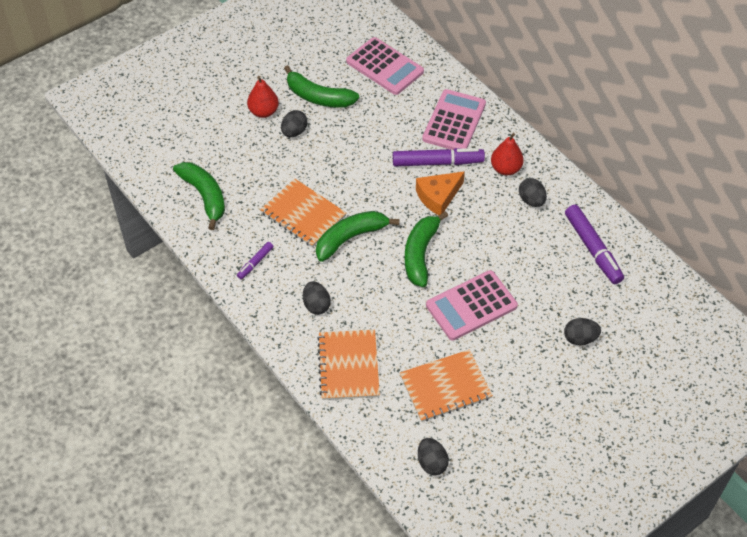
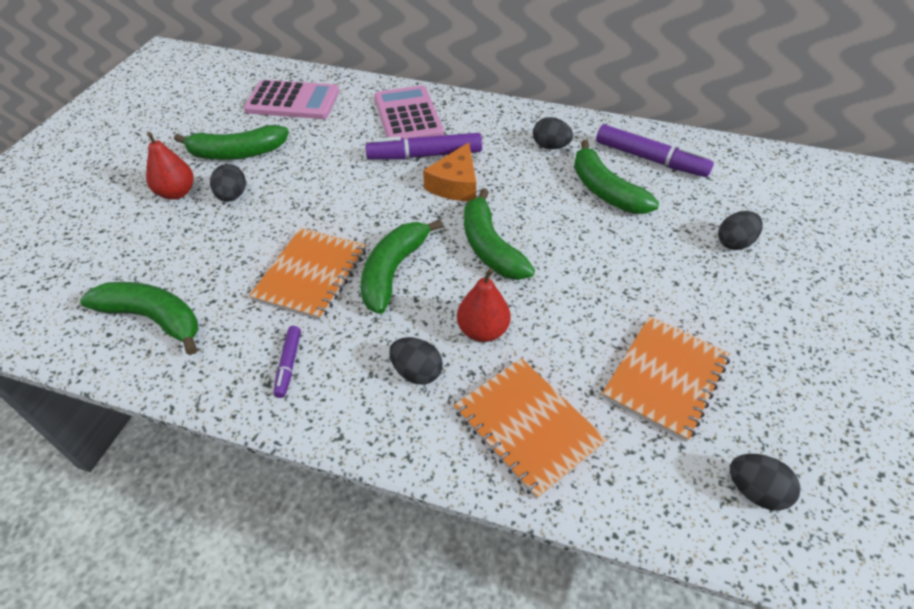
camera: 35 degrees left, 5 degrees down
orange notebook [260,179,346,247] -> orange notebook turned 75 degrees counterclockwise [249,228,366,320]
purple marker [393,148,485,166] -> purple marker turned 150 degrees counterclockwise [365,133,482,160]
pink calculator [426,270,518,341] -> none
red pear [491,133,524,175] -> red pear moved to [457,268,511,342]
none -> green banana [574,140,659,214]

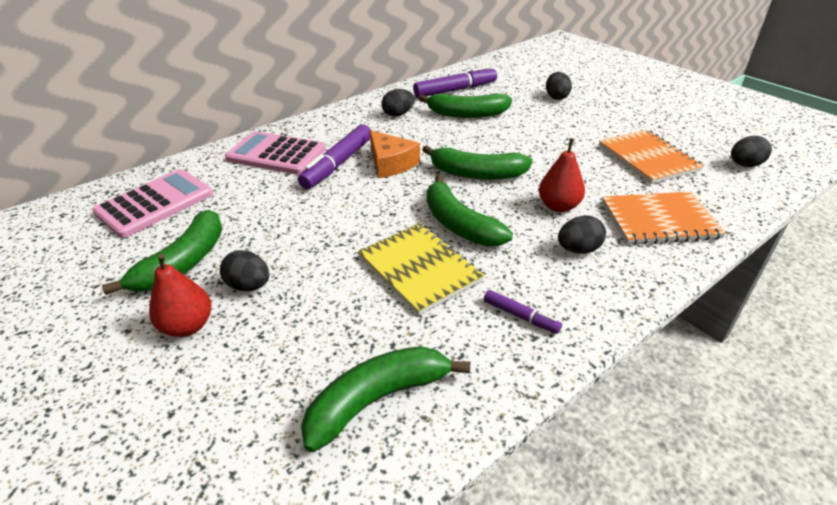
camera: 55 degrees left, 10 degrees down
orange notebook [249,228,366,320] -> yellow notebook [358,223,485,315]

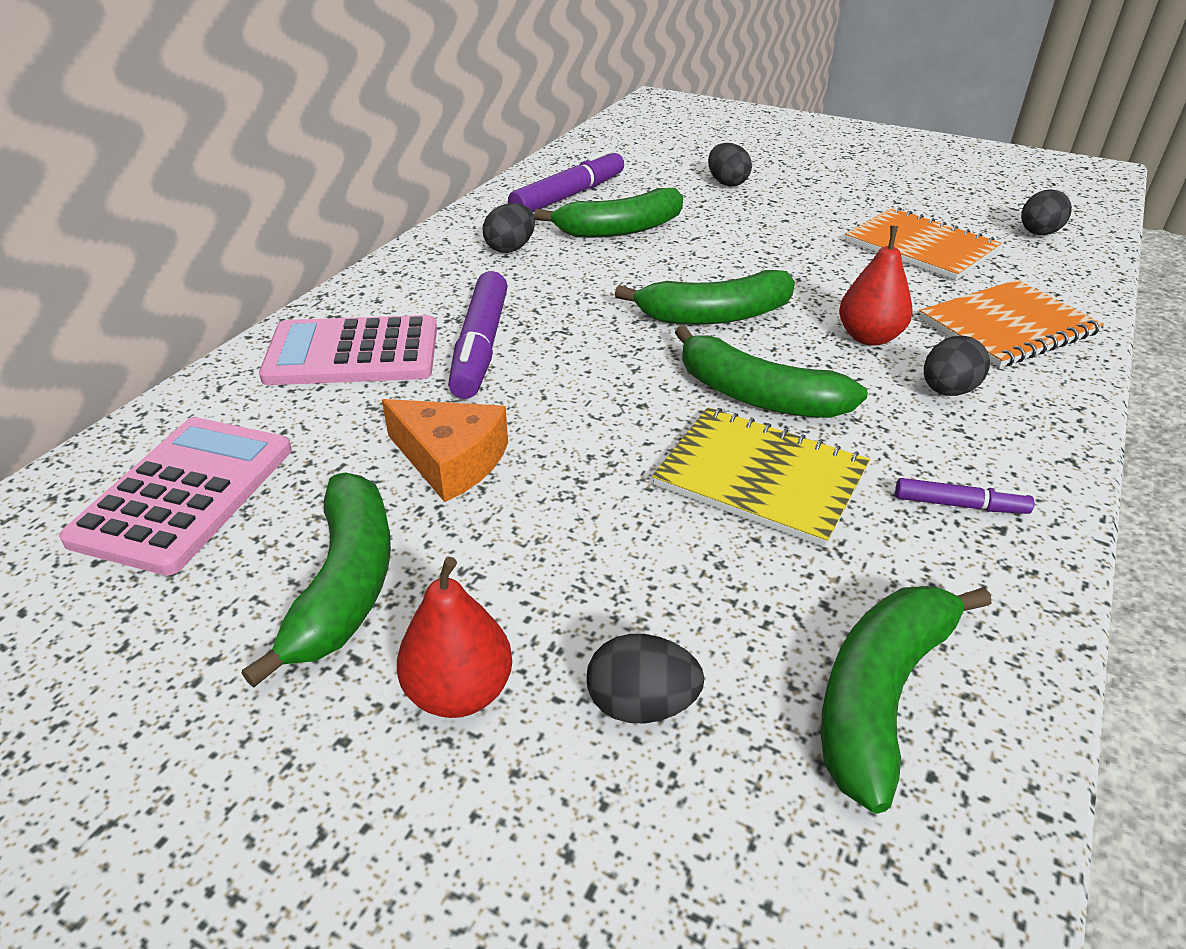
camera: 25 degrees left, 0 degrees up
black egg [220,250,269,291] -> black egg moved to [587,634,704,723]
orange cheese [369,130,420,178] -> orange cheese moved to [382,399,508,502]

